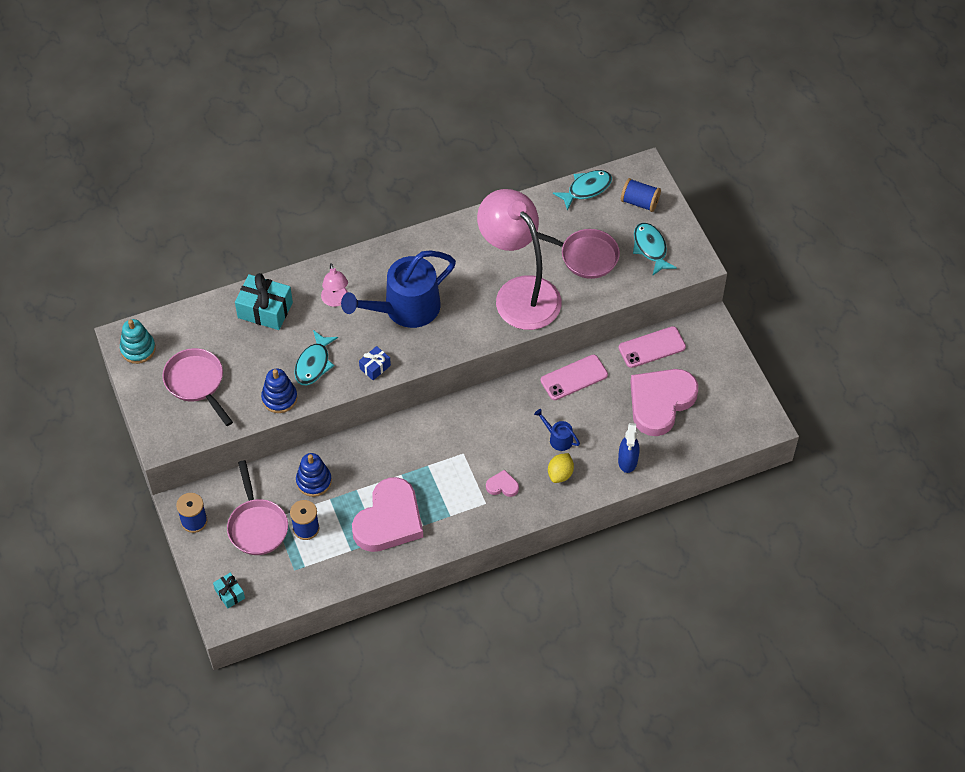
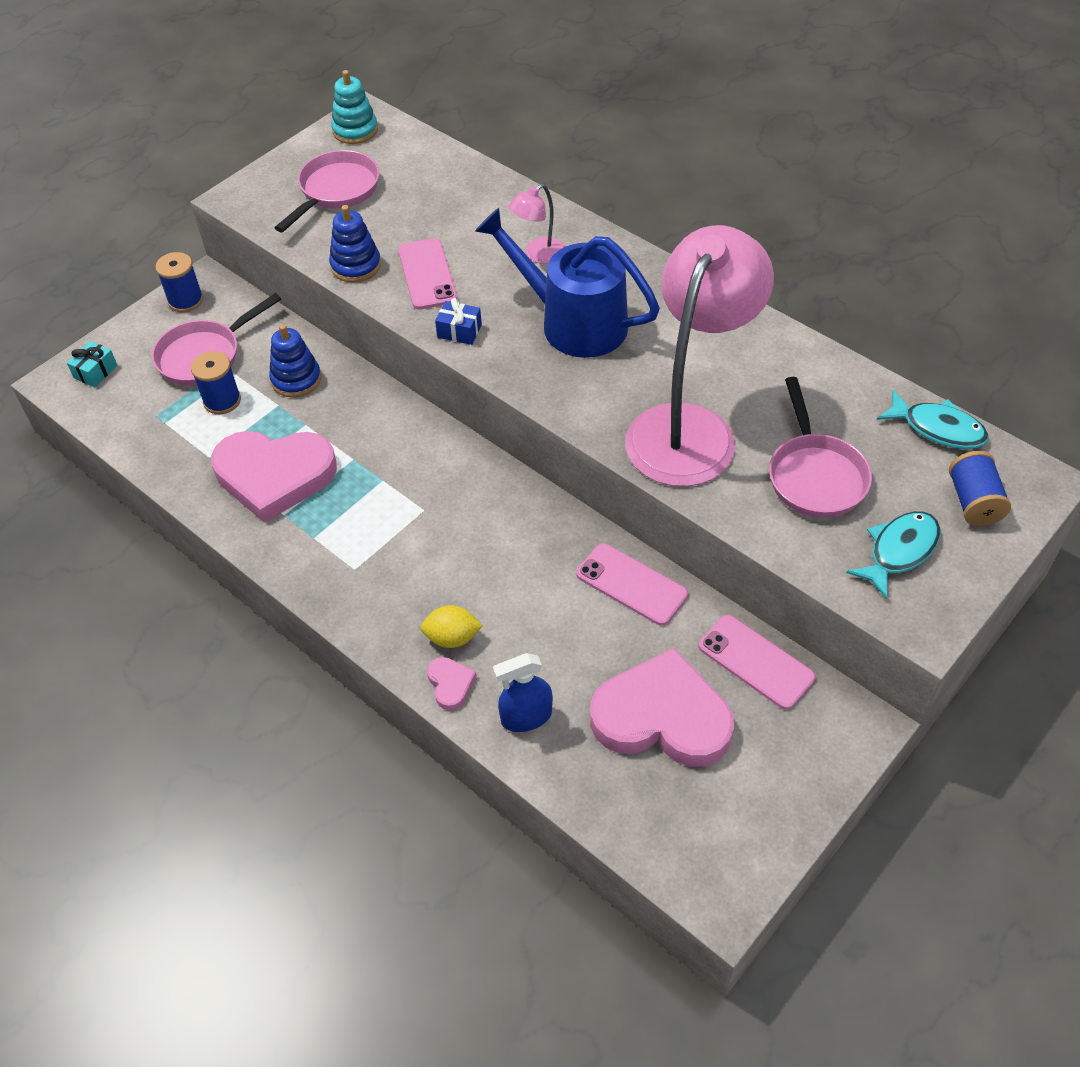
camera: 65 degrees right, 5 degrees down
turquoise gift [235,273,293,330] -> none
turquoise fish [294,330,338,385] -> pink phone [398,238,457,310]
pink heart [486,470,519,497] -> pink heart moved to [427,657,477,710]
blue watering can [534,409,580,451] -> none

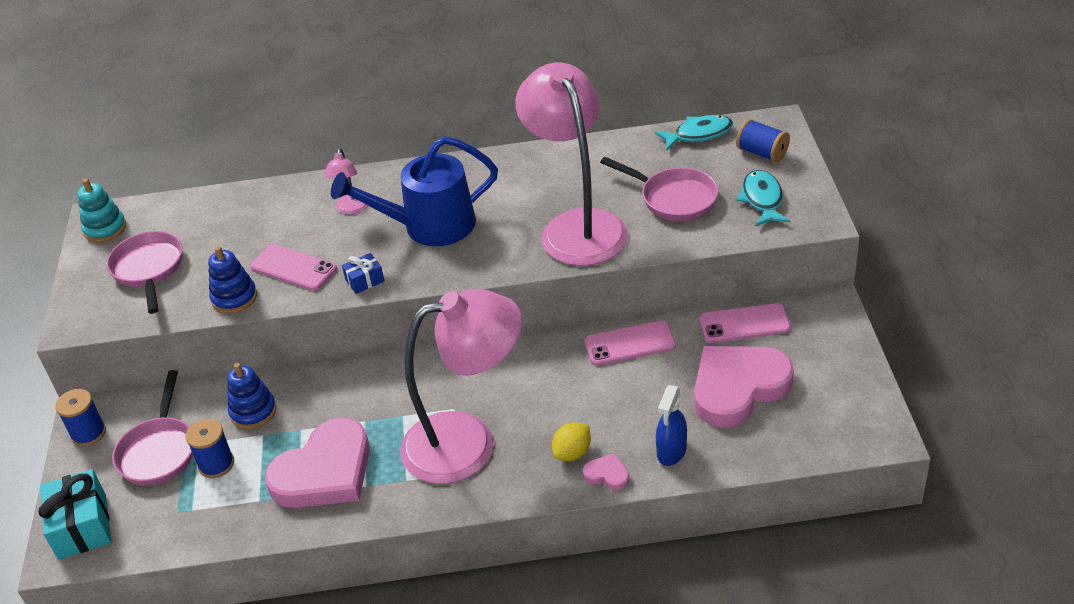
camera: 45 degrees left, 10 degrees down
turquoise gift [67,341,117,387] -> turquoise gift [38,469,111,560], size x1.87
none -> pink lamp [400,289,522,484]

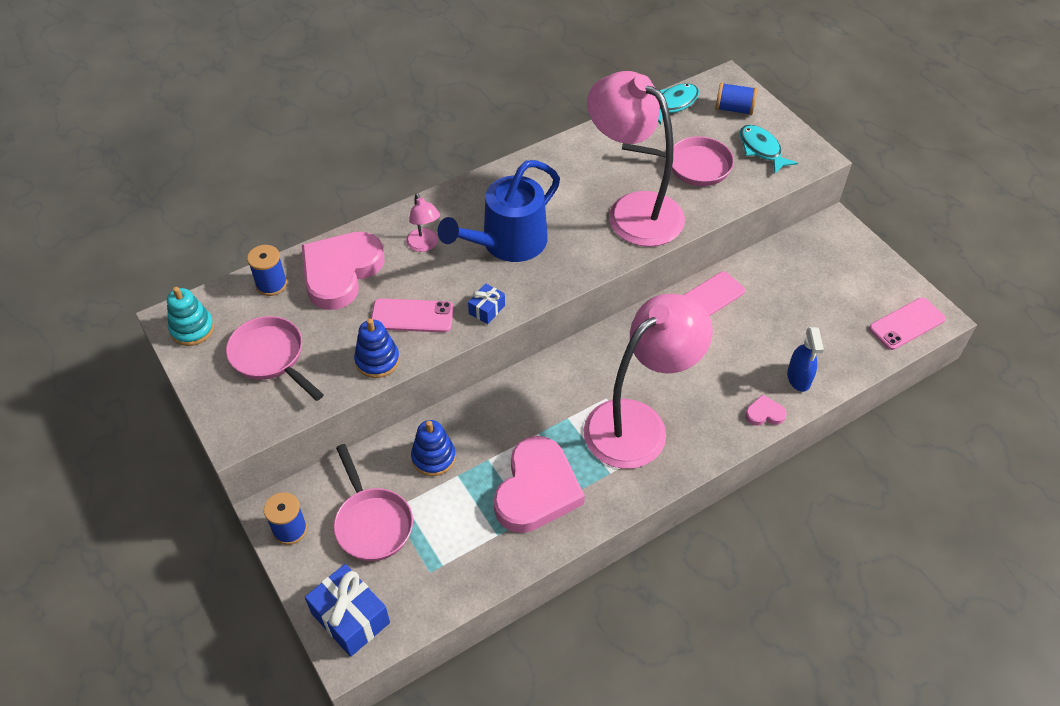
camera: 30 degrees left, 10 degrees up
turquoise gift [38,469,111,560] -> blue gift [305,564,390,657]
blue spool [186,419,234,478] -> blue spool moved to [247,245,287,296]
yellow lemon [552,422,591,461] -> none
pink heart [694,346,794,428] -> pink heart moved to [302,232,384,310]
pink phone [699,303,791,343] -> pink phone moved to [869,298,946,350]

